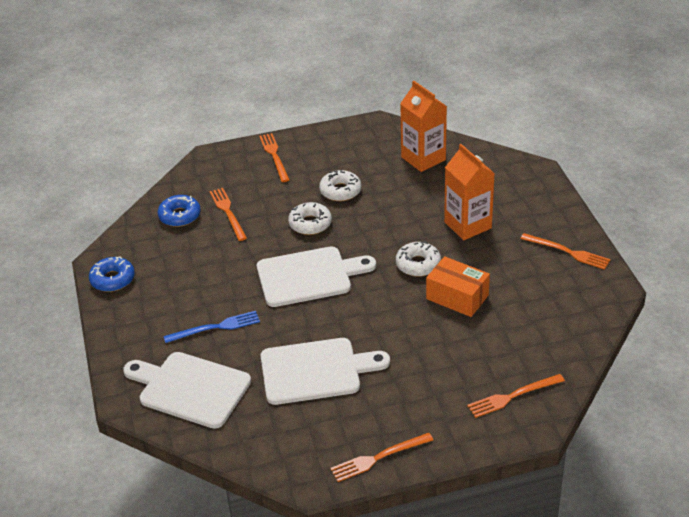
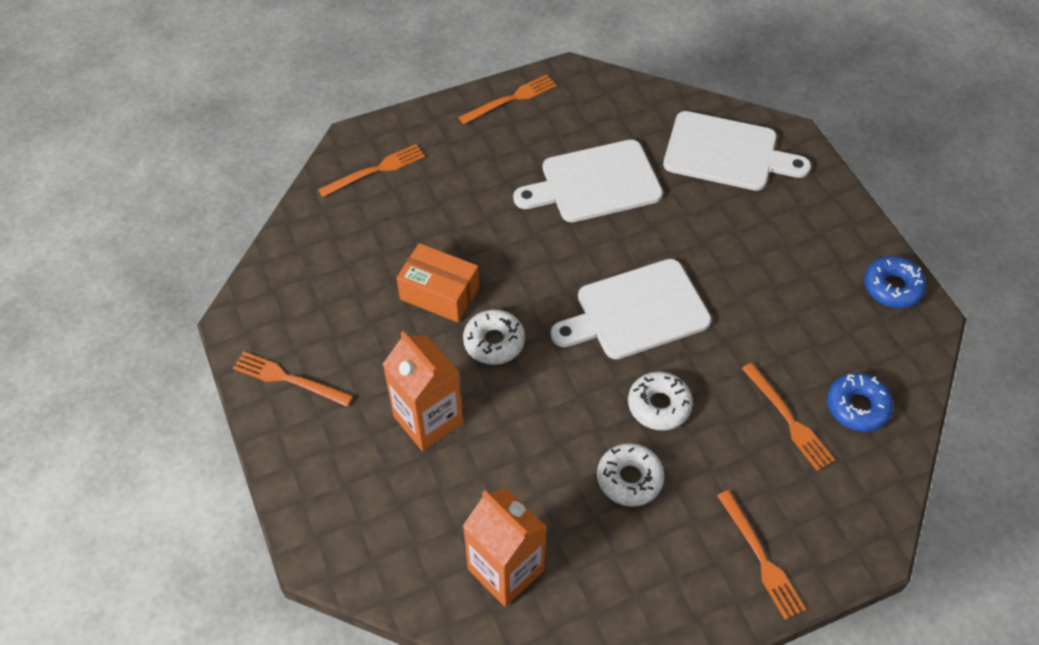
camera: 170 degrees right, 15 degrees up
blue fork [164,311,260,343] -> none

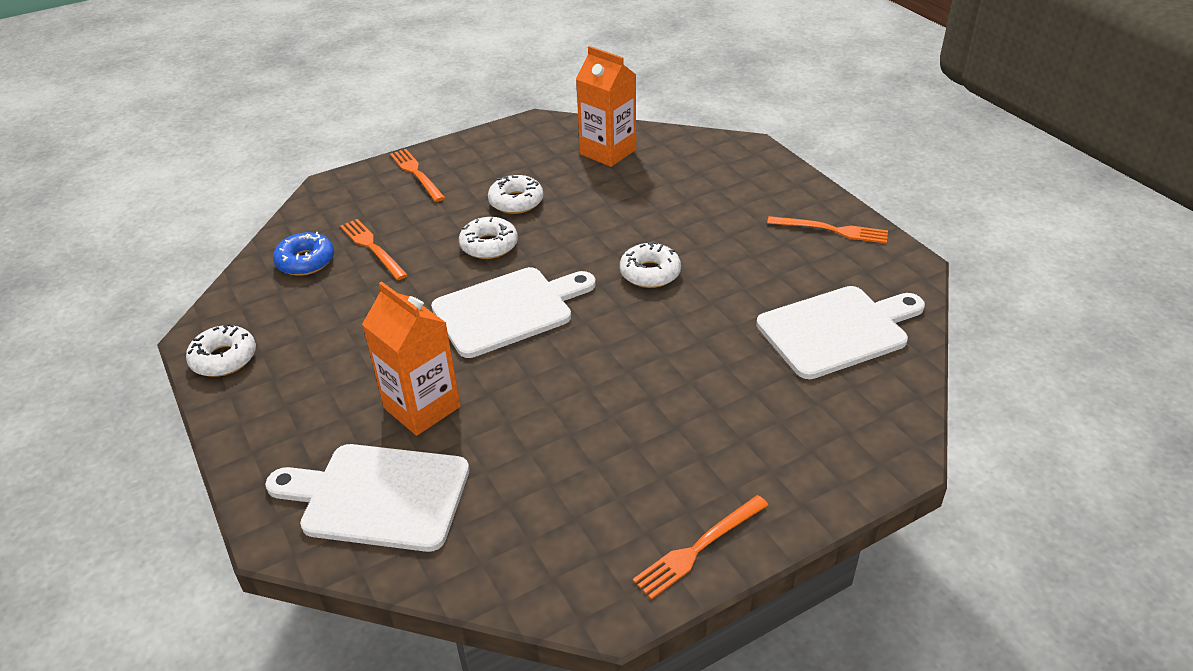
camera: 175 degrees right, 15 degrees down
orange fork [318,144,425,197] -> none
orange carton [383,331,463,451] -> orange carton moved to [362,281,461,436]
orange box [396,243,479,322] -> none
white cutting board [513,140,663,222] -> white cutting board moved to [756,286,925,379]
blue donut [864,256,926,308] -> white donut [186,324,256,377]

